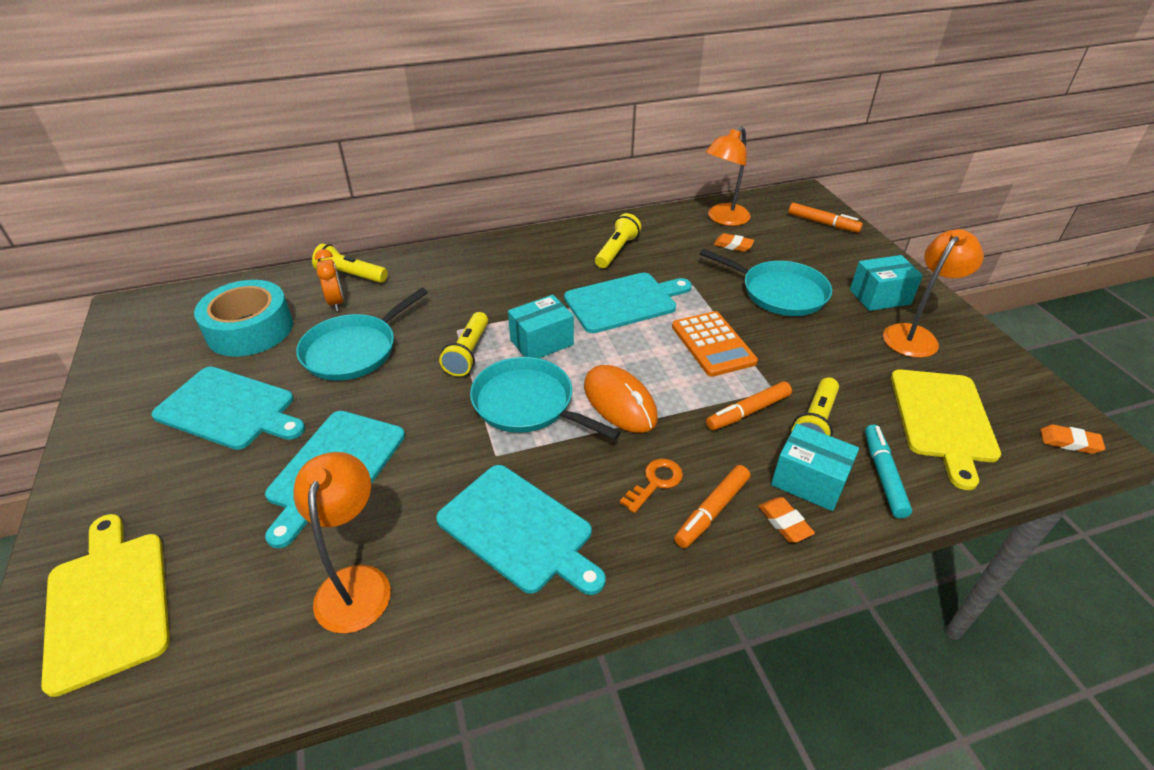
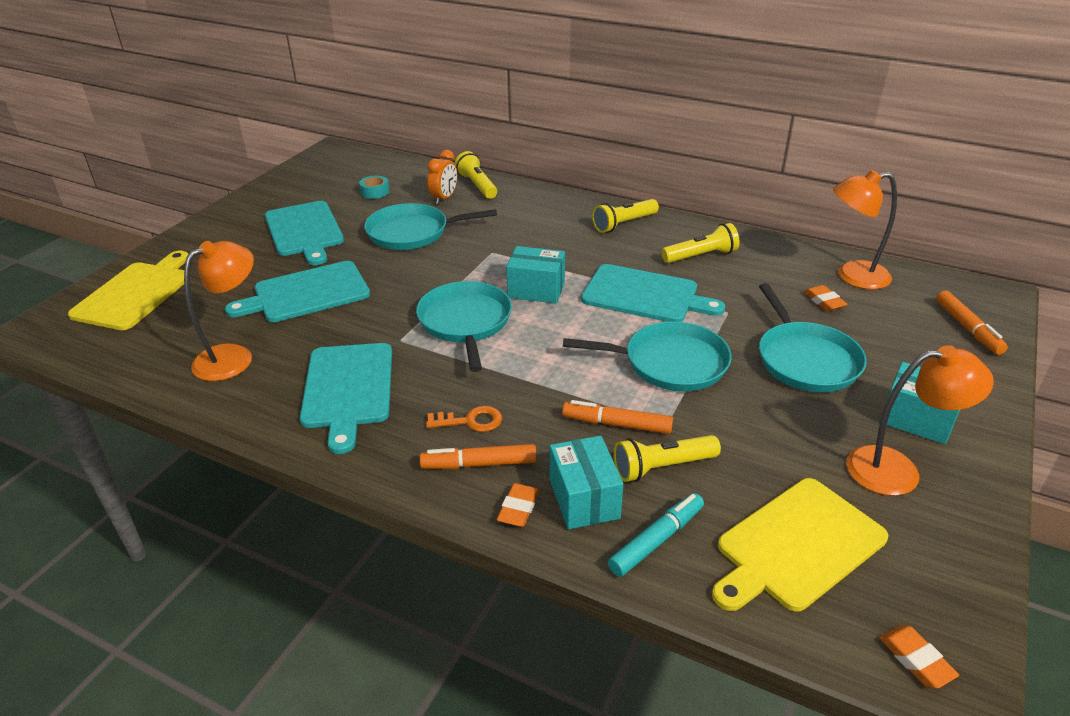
camera: 45 degrees right, 5 degrees down
turquoise tape [194,280,293,357] -> turquoise tape [359,176,390,199], size x0.42
yellow flashlight [439,312,488,376] -> yellow flashlight moved to [592,199,659,233]
orange mouse [584,365,658,433] -> none
orange calculator [672,311,758,377] -> turquoise pan [563,322,732,391]

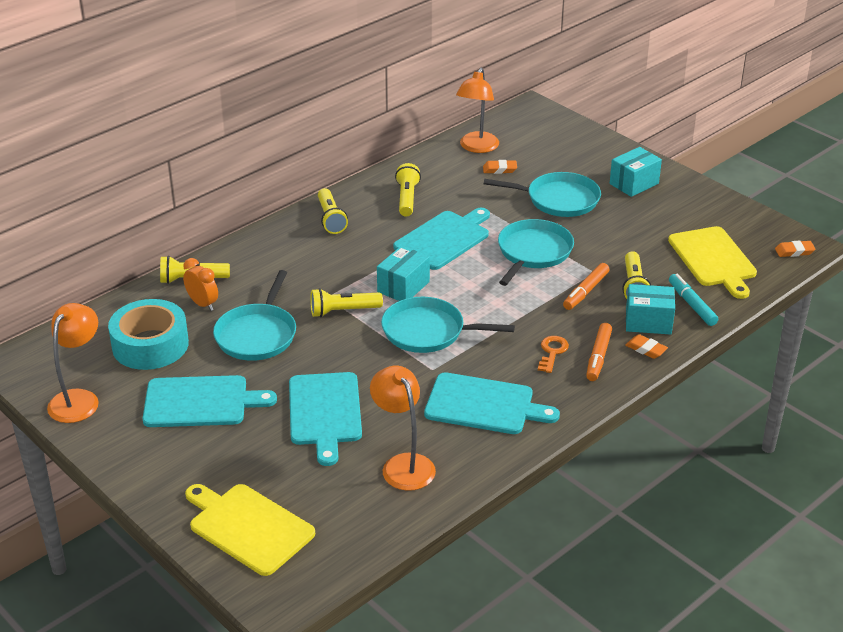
camera: 70 degrees left, 0 degrees up
turquoise tape [359,176,390,199] -> turquoise tape [108,299,189,370], size x2.38
orange lamp [846,345,994,496] -> orange lamp moved to [47,303,99,423]
orange marker [936,291,1008,355] -> none
none -> yellow flashlight [310,288,383,317]

